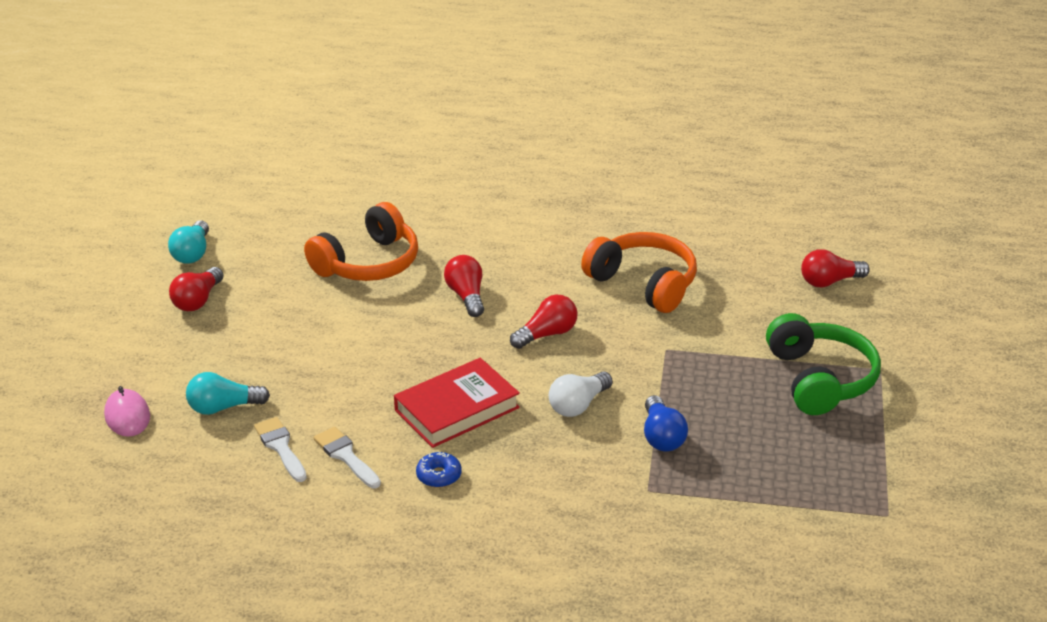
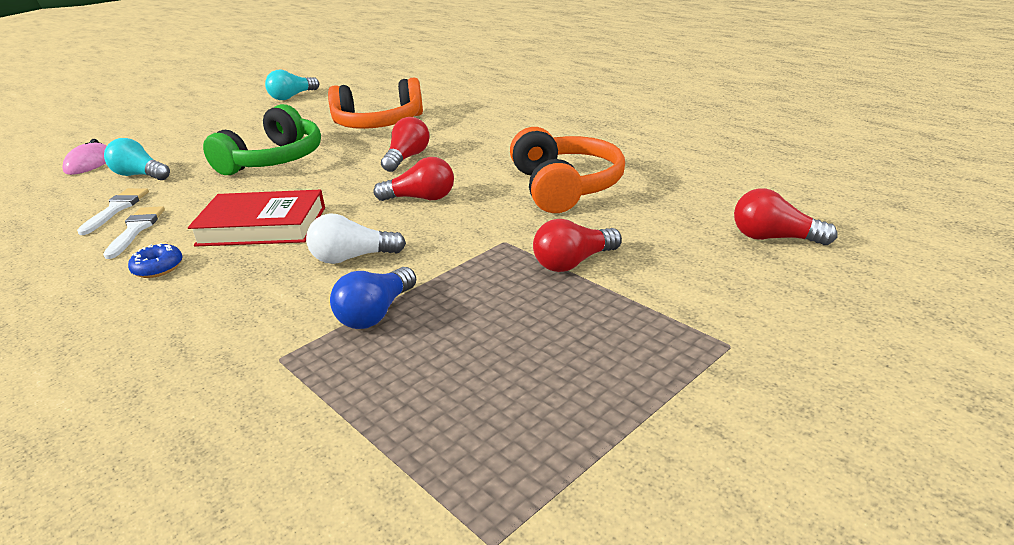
camera: 40 degrees right, 5 degrees down
red light bulb [169,267,224,311] -> red light bulb moved to [533,219,622,272]
green headphones [766,313,881,415] -> green headphones moved to [203,104,321,175]

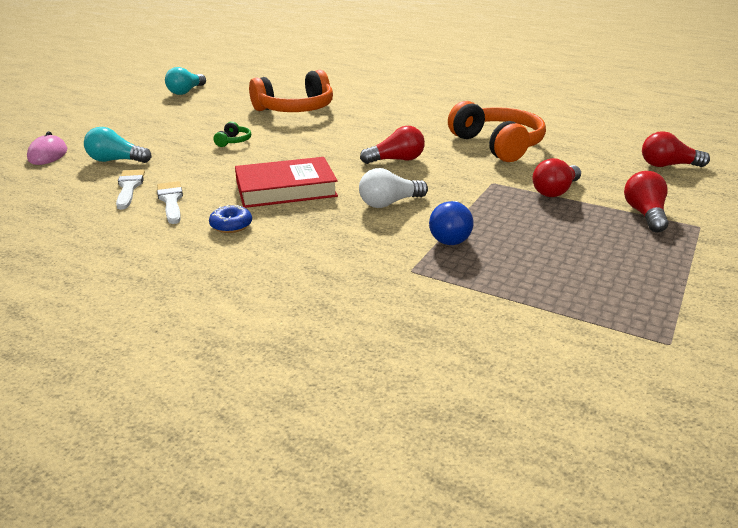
camera: 20 degrees left, 0 degrees up
green headphones [203,104,321,175] -> green headphones [214,121,251,147], size x0.41
red light bulb [381,117,430,172] -> red light bulb moved to [624,171,668,232]

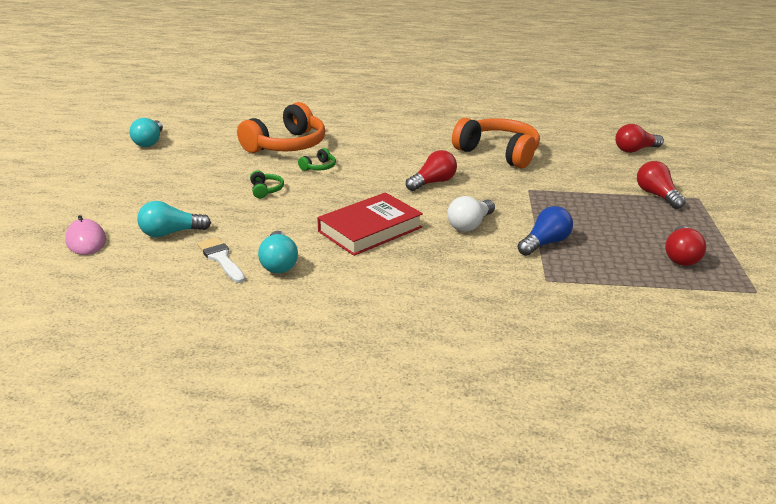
camera: 25 degrees left, 0 degrees up
white brush [157,181,183,224] -> turquoise light bulb [258,231,298,273]
blue donut [209,205,252,233] -> none
blue light bulb [429,201,474,245] -> blue light bulb turned 120 degrees counterclockwise [517,206,573,256]
red light bulb [533,158,581,197] -> red light bulb moved to [665,226,706,266]
none -> green headphones [298,148,336,171]

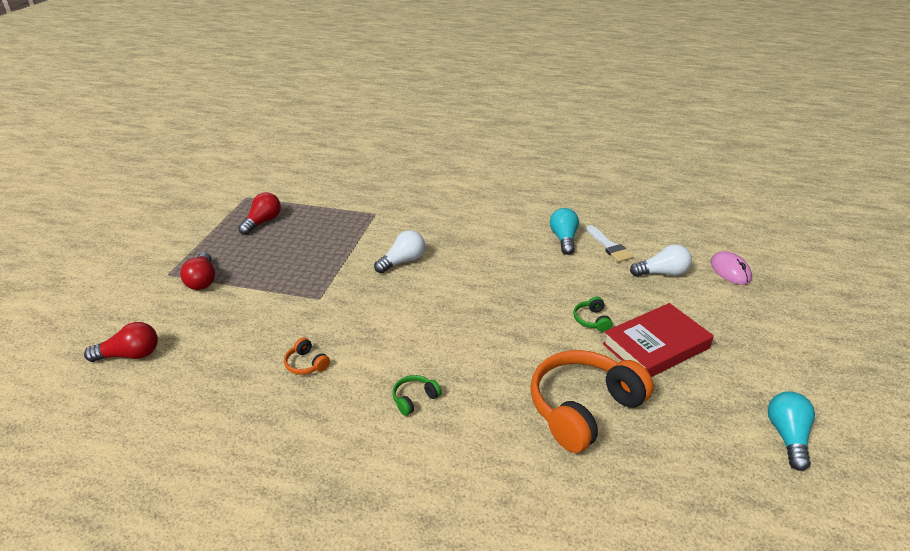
camera: 170 degrees left, 5 degrees up
turquoise light bulb [137,201,211,237] -> white light bulb [630,244,692,277]
green headphones [298,148,336,171] -> green headphones moved to [392,375,442,416]
red book [317,192,423,256] -> red book moved to [602,303,714,377]
red light bulb [406,150,457,191] -> none
orange headphones [452,118,540,168] -> orange headphones [284,338,330,375], size x0.41
blue light bulb [517,206,573,256] -> none

